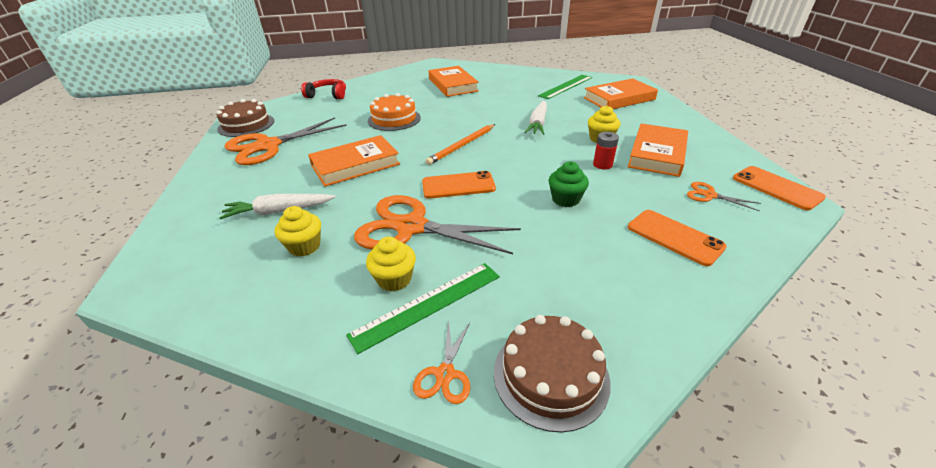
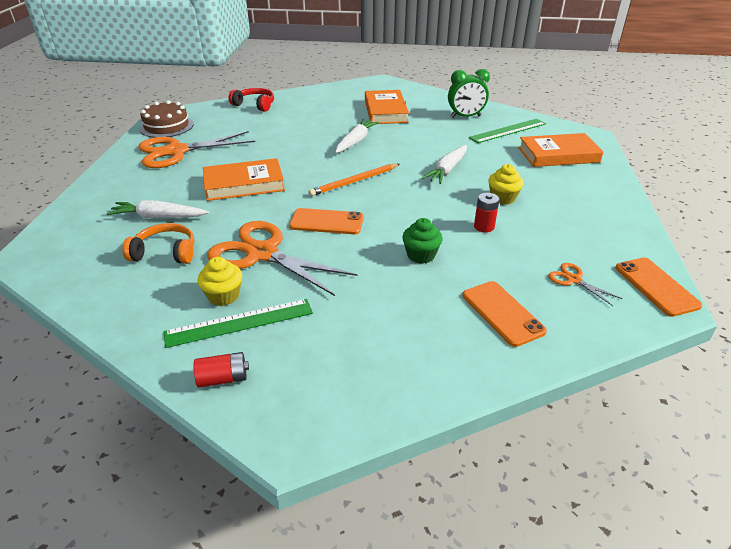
camera: 15 degrees right, 0 degrees up
yellow cupcake [275,206,321,256] -> orange headphones [122,223,194,264]
orange cake [368,93,421,131] -> none
orange scissors [413,319,471,404] -> red battery [193,352,249,388]
brown cake [494,315,611,433] -> none
orange book [628,123,688,177] -> none
none -> white carrot [335,119,379,153]
none -> green clock [448,69,490,118]

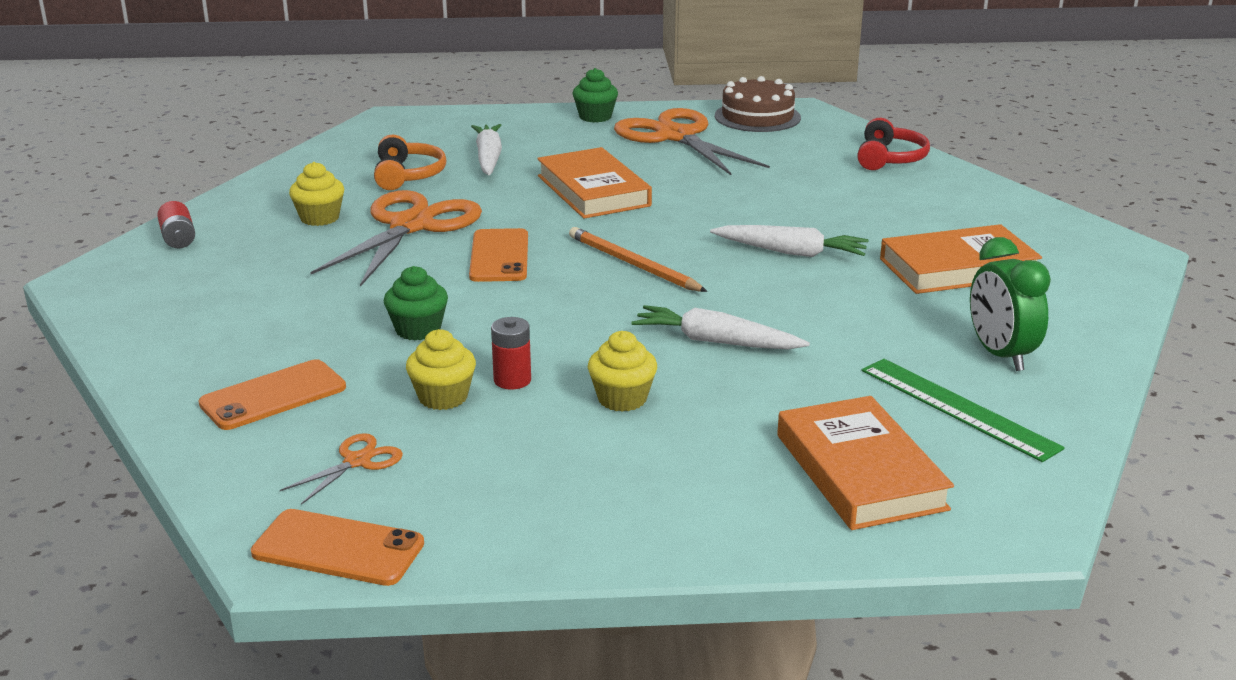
camera: 80 degrees right, 10 degrees down
green ruler [163,299,313,348] -> none
orange phone [615,257,702,317] -> orange phone turned 45 degrees clockwise [251,509,424,586]
none -> yellow cupcake [406,329,476,410]
none -> green cupcake [573,68,618,123]

